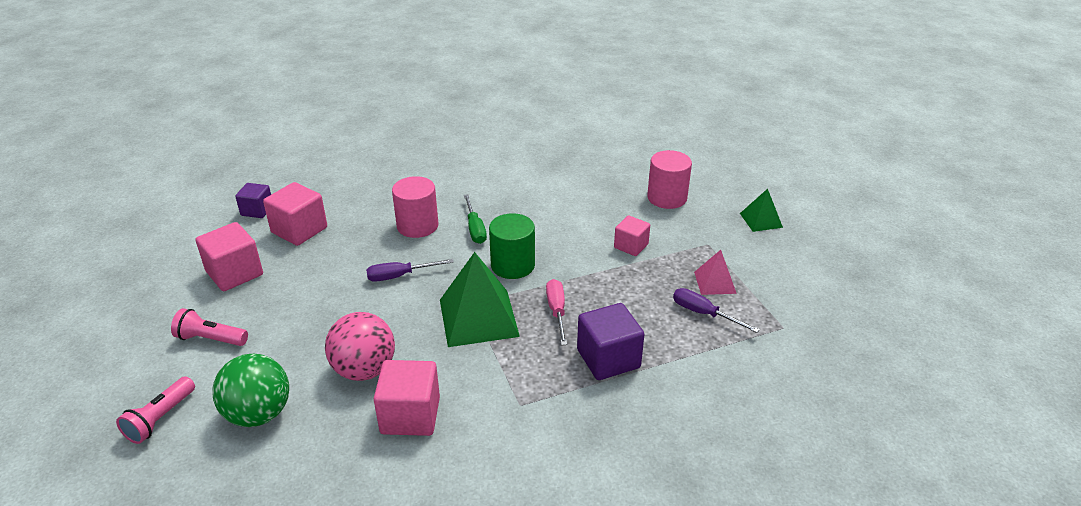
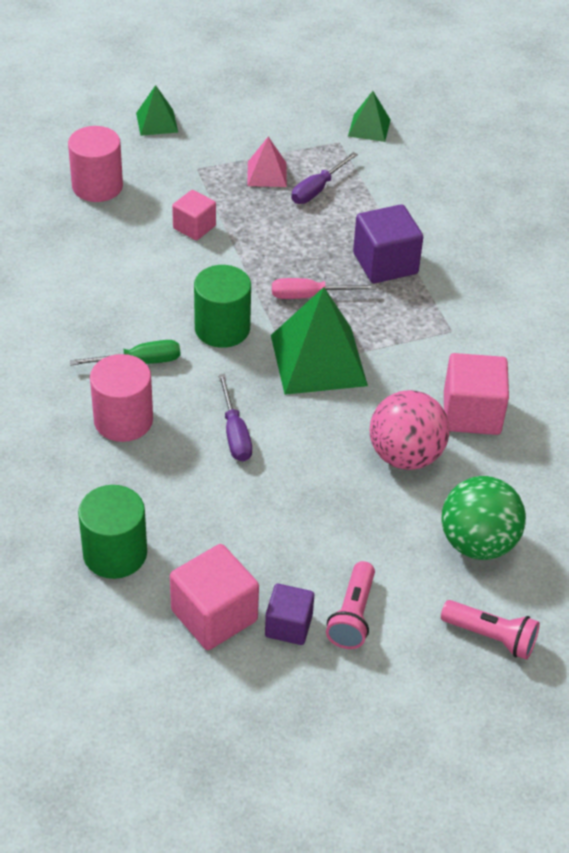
camera: 90 degrees left, 10 degrees up
purple cube [235,183,271,218] -> purple cube moved to [265,584,314,645]
pink cube [263,182,327,246] -> green cylinder [78,485,147,579]
none -> green pyramid [348,91,391,142]

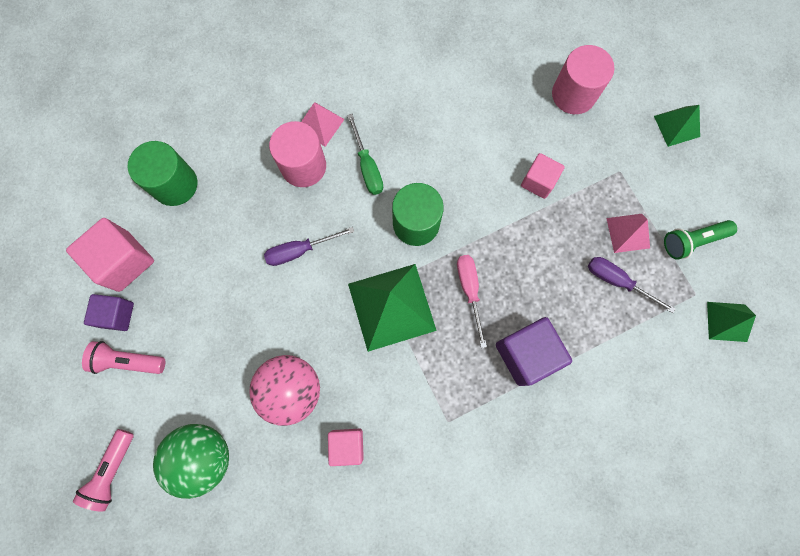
camera: 85 degrees right, 30 degrees up
pink cube [444,353,509,435] -> pink cube [328,429,364,466], size x0.63
none -> pink pyramid [301,103,345,147]
none -> green flashlight [664,220,737,260]

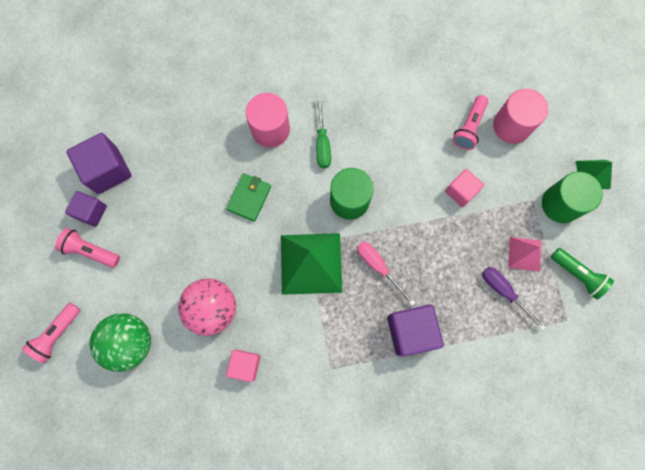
camera: 15 degrees right, 0 degrees up
pink cube [66,218,154,292] -> purple cube [66,133,131,194]
green cylinder [128,141,197,206] -> green cylinder moved to [542,172,603,223]
purple screwdriver [264,227,354,266] -> green wallet [226,173,271,222]
pink pyramid [301,103,345,147] -> none
pink screwdriver [457,255,487,348] -> pink screwdriver turned 45 degrees counterclockwise [357,241,415,306]
green flashlight [664,220,737,260] -> green flashlight turned 135 degrees counterclockwise [551,248,614,299]
green pyramid [707,302,756,342] -> none
none -> pink flashlight [452,95,488,150]

